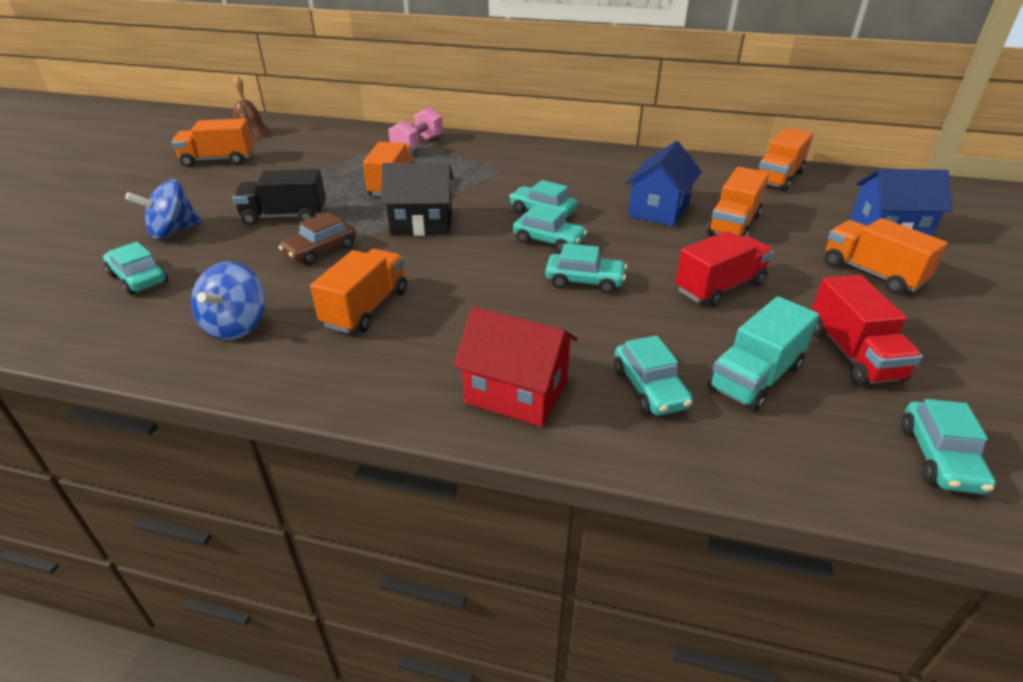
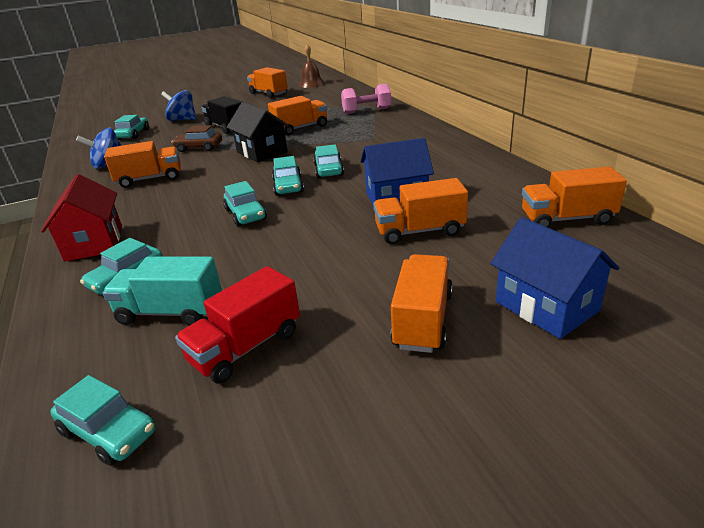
camera: 55 degrees right, 5 degrees down
red truck [675,231,774,307] -> none
turquoise car [901,399,996,494] -> turquoise car turned 120 degrees counterclockwise [50,375,156,466]

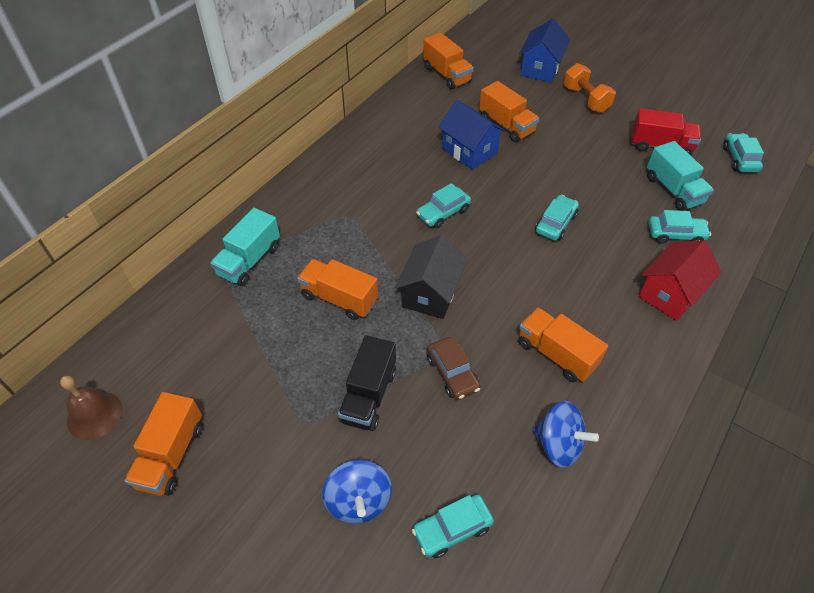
camera: 125 degrees left, 20 degrees up
turquoise car [272,156,304,196] -> none
pink dumbbell [341,84,391,114] -> turquoise truck [210,208,280,286]
orange truck [390,254,453,353] -> orange dumbbell [563,63,616,113]

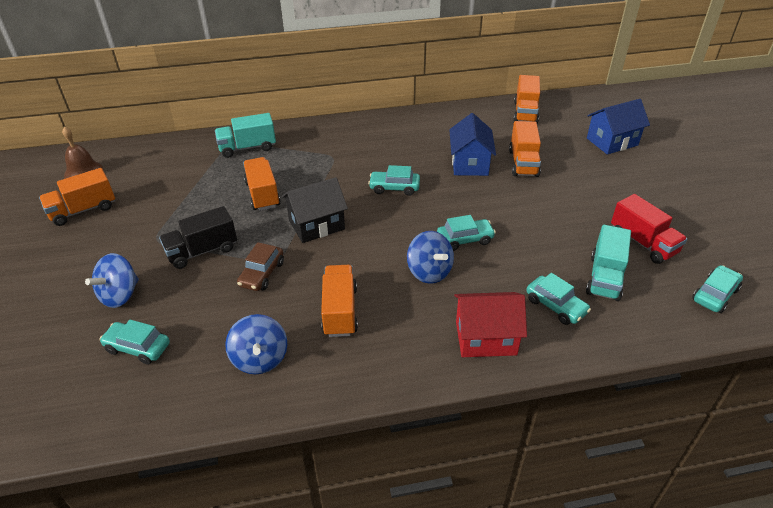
camera: 45 degrees right, 10 degrees down
orange dumbbell [563,63,616,113] -> none
none -> blue spinning top [407,231,454,284]

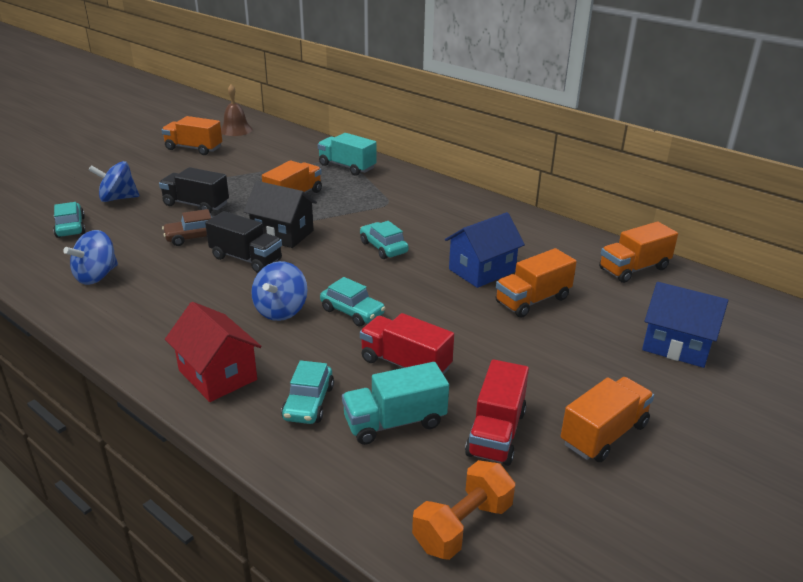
camera: 50 degrees right, 10 degrees down
orange truck [321,265,358,337] -> orange truck moved to [561,377,654,462]
turquoise car [692,265,743,313] -> orange dumbbell [412,460,515,560]
none -> black truck [205,211,282,273]
none -> red truck [360,313,454,375]

